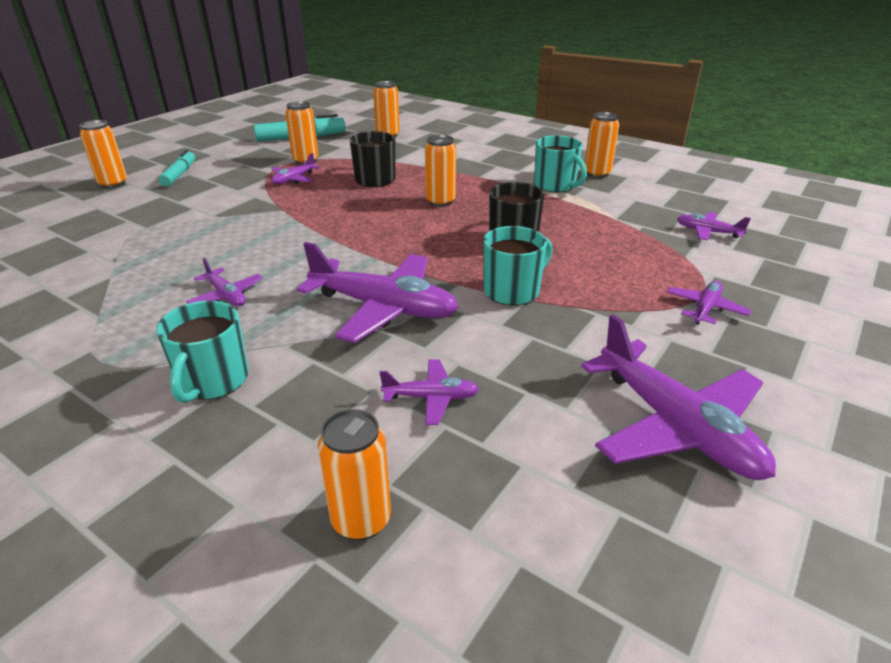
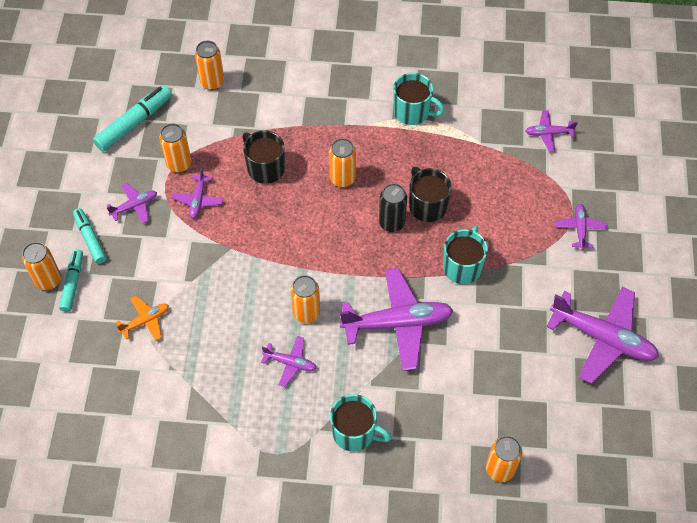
camera: 30 degrees left, 25 degrees up
turquoise mug [156,301,249,403] -> turquoise mug turned 45 degrees counterclockwise [330,394,392,451]
purple plane [379,359,479,425] -> purple plane moved to [107,183,157,224]
orange can [585,112,619,178] -> orange can moved to [290,275,320,323]
none -> turquoise marker [59,249,83,312]
none -> orange plane [116,296,169,341]
none -> black can [379,183,407,232]

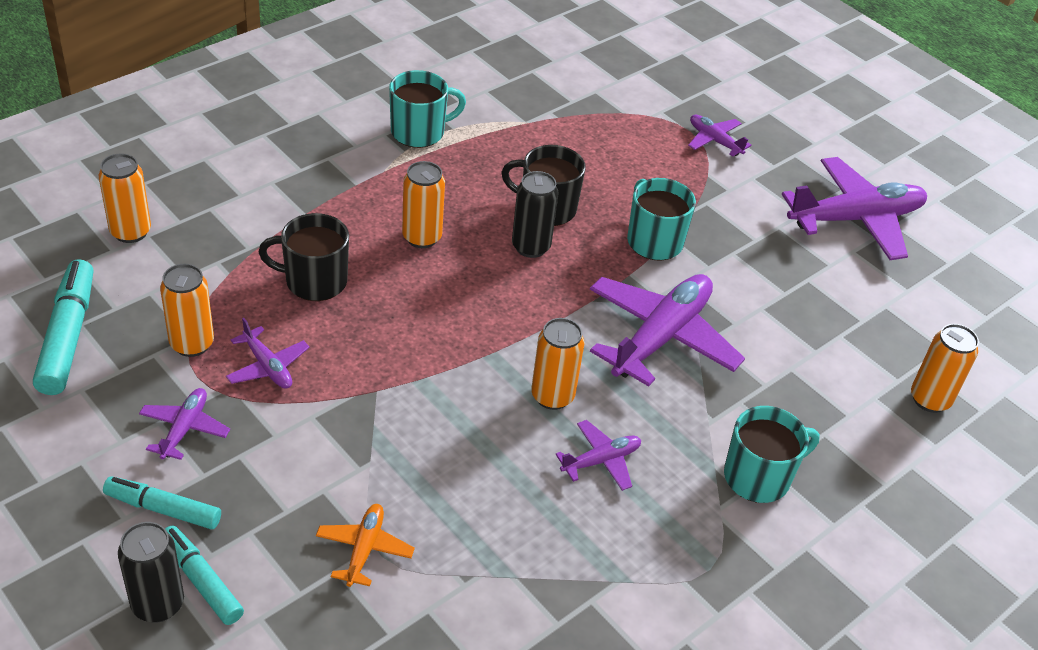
camera: 50 degrees left, 15 degrees down
orange can [22,242,61,290] -> black can [118,522,184,623]
purple plane [526,110,578,152] -> none

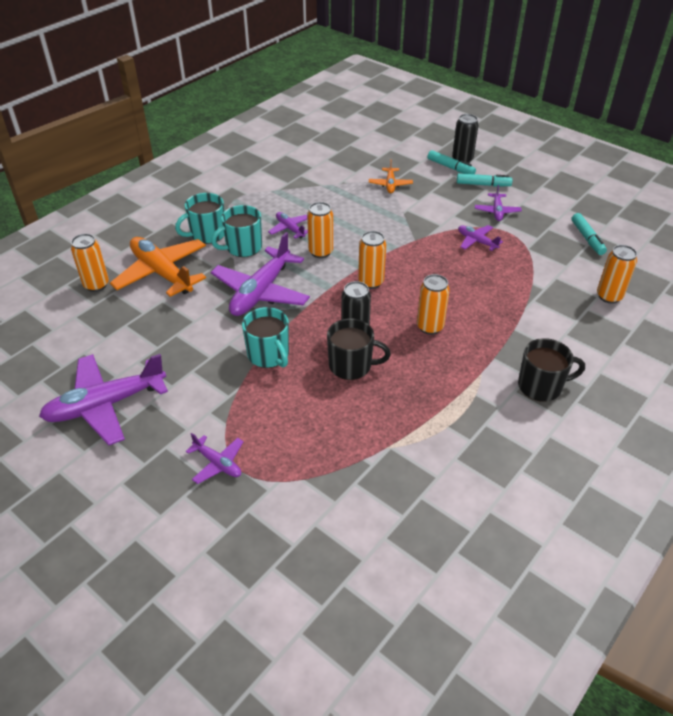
camera: 175 degrees right, 0 degrees up
turquoise marker [33,259,94,395] -> turquoise marker [571,213,607,255], size x0.66
orange can [160,264,214,357] -> orange can moved to [358,231,386,289]
black mug [259,213,349,301] -> black mug moved to [518,338,585,402]
turquoise mug [389,70,466,148] -> turquoise mug moved to [211,205,262,257]
purple plane [555,420,641,491] -> purple plane turned 90 degrees clockwise [268,212,308,239]
none -> orange plane [110,237,206,297]

